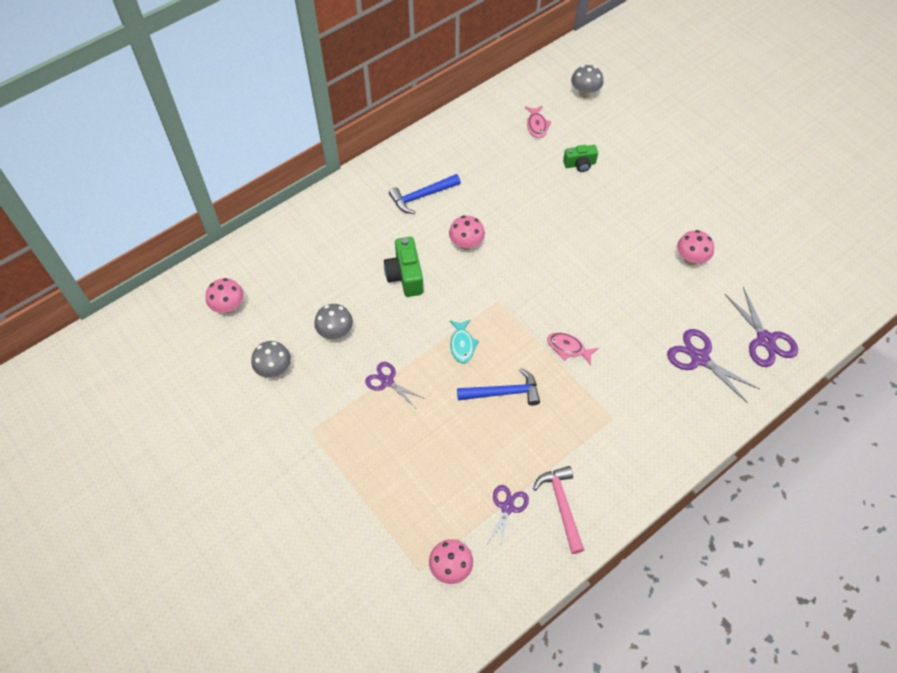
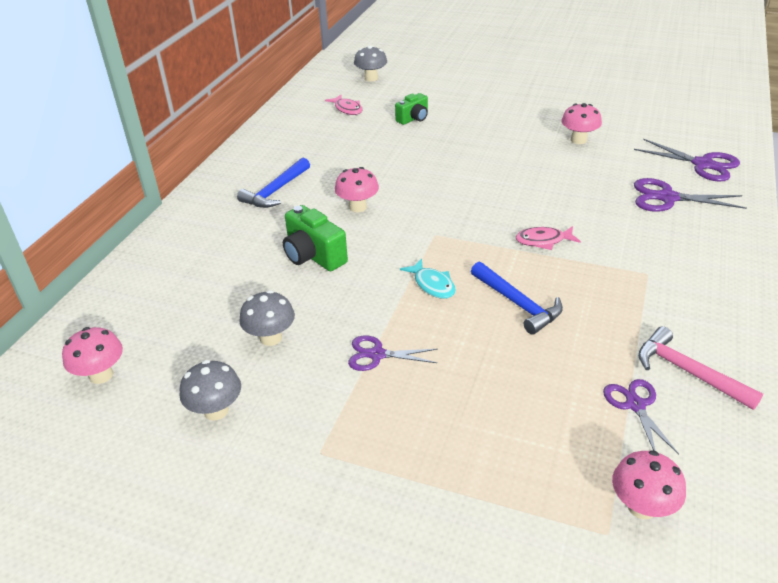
camera: 30 degrees left, 20 degrees down
blue hammer [457,368,540,406] -> blue hammer turned 90 degrees clockwise [471,262,563,335]

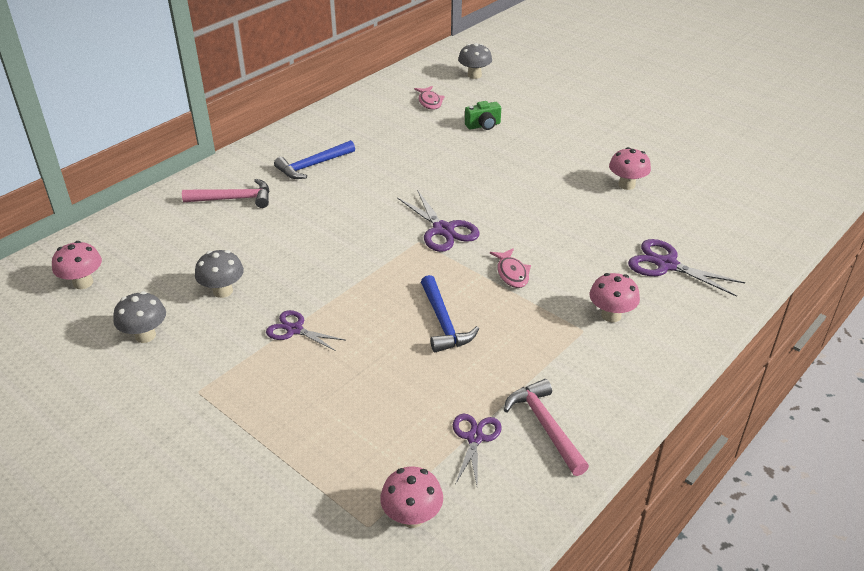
camera: 20 degrees right, 0 degrees up
green camera [283,205,348,271] -> none
pink mushroom [335,167,379,212] -> pink mushroom moved to [590,273,640,322]
turquoise fish [400,258,456,299] -> none
pink fish [516,226,581,250] -> pink fish turned 120 degrees counterclockwise [490,248,531,288]
purple scissors [634,139,740,182] -> purple scissors moved to [397,190,480,252]
none -> pink hammer [182,179,269,208]

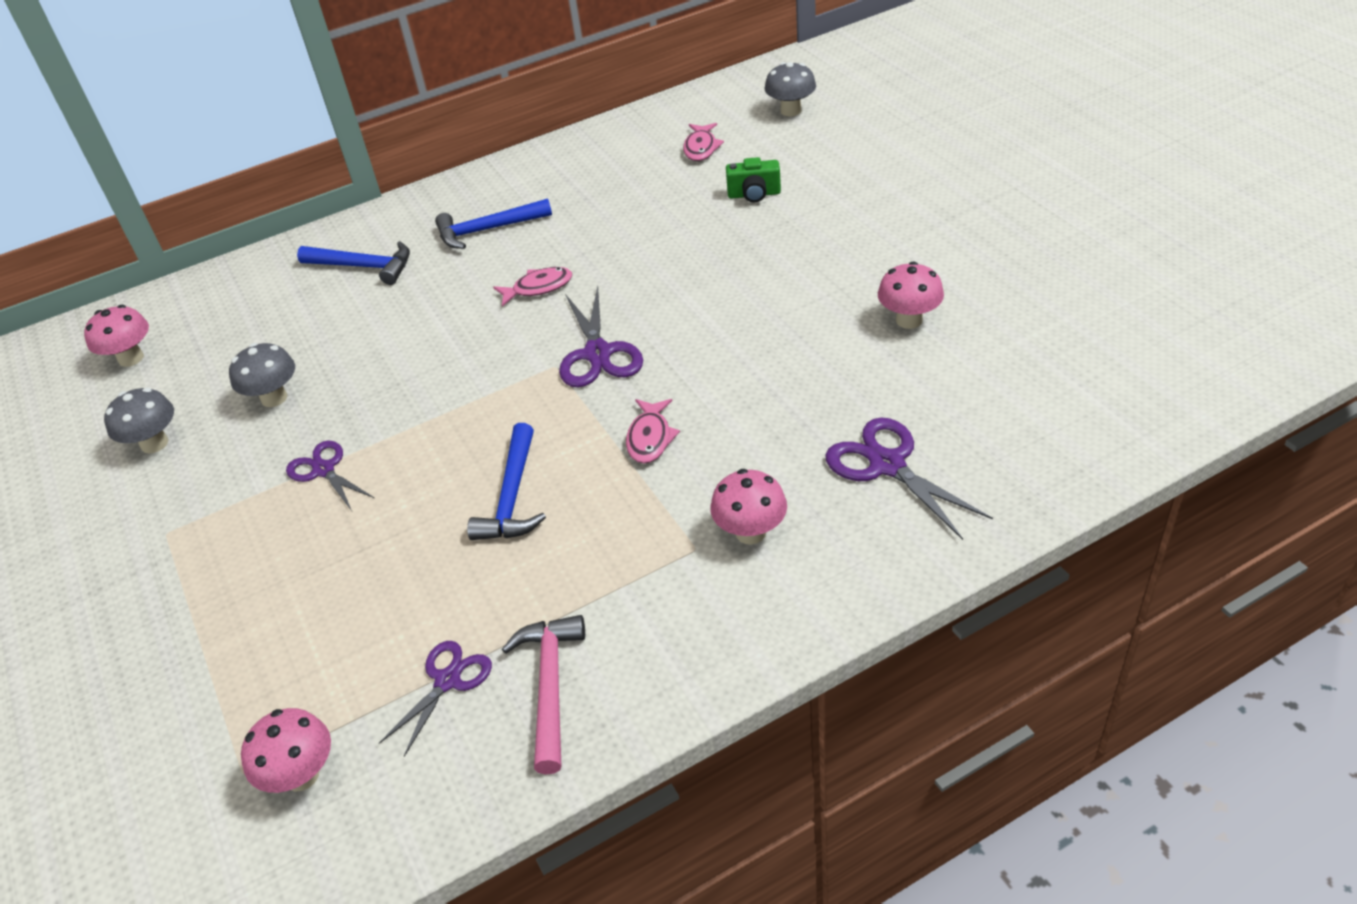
camera: 25 degrees right, 5 degrees up
pink hammer [182,179,269,208] -> blue hammer [297,241,410,285]
none -> pink fish [493,267,572,307]

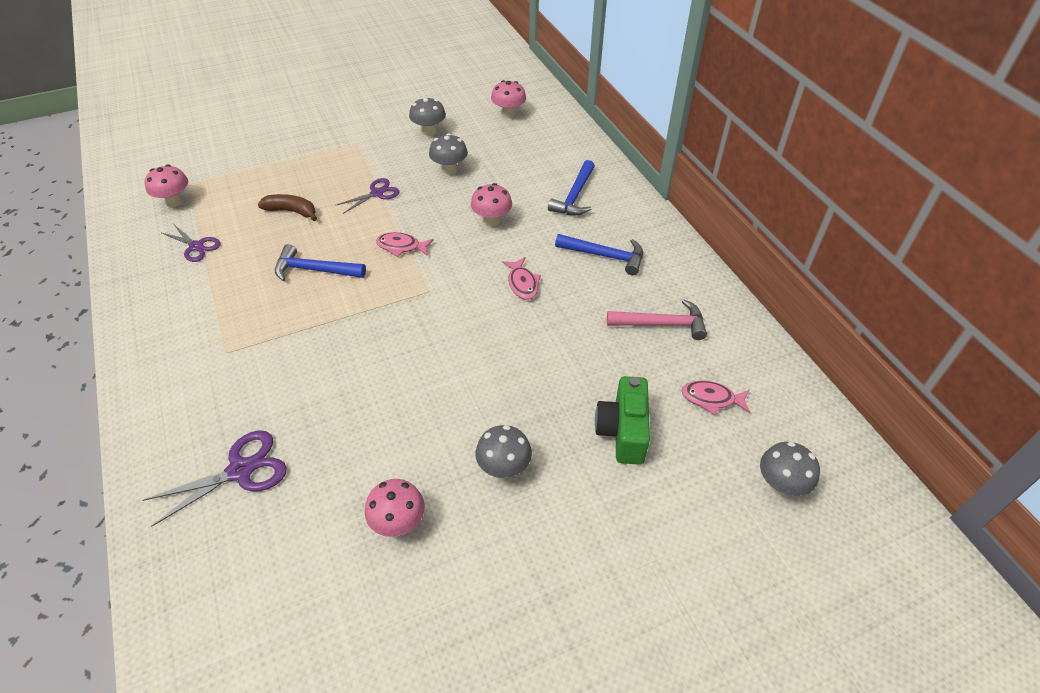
camera: 90 degrees right, 5 degrees up
blue hammer [435,198,552,249] -> blue hammer turned 120 degrees clockwise [555,234,643,275]
pink hammer [502,615,585,775] -> pink hammer moved to [607,299,707,340]
purple scissors [559,286,643,387] -> none
pink fish [626,399,680,464] -> pink fish moved to [376,232,434,257]
pink mushroom [710,469,787,545] -> pink mushroom moved to [471,183,512,226]
green camera [726,157,781,202] -> green camera [595,376,650,465], size x1.53
none -> brown banana [258,194,317,221]
none -> grey mushroom [476,425,532,478]

